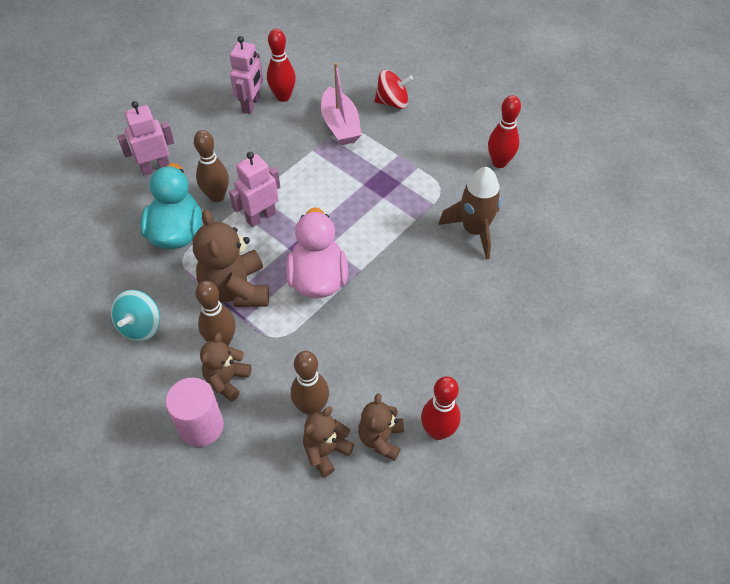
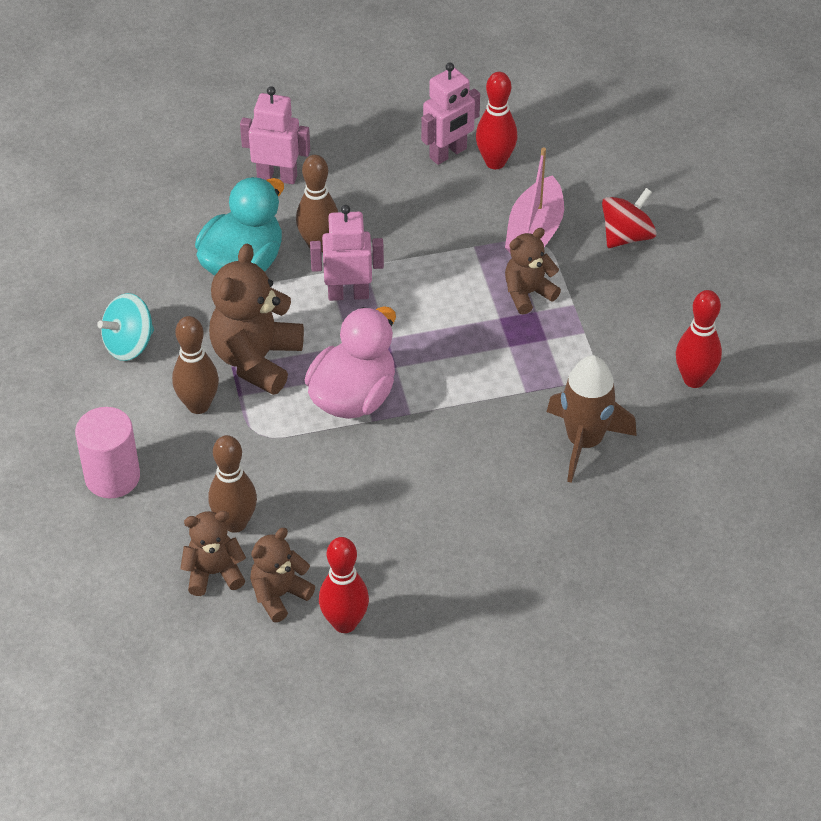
camera: 35 degrees right, 5 degrees down
brown teddy bear [200,333,251,402] -> brown teddy bear moved to [505,228,561,315]
red spinning top [374,70,413,109] -> red spinning top turned 75 degrees counterclockwise [602,188,657,248]

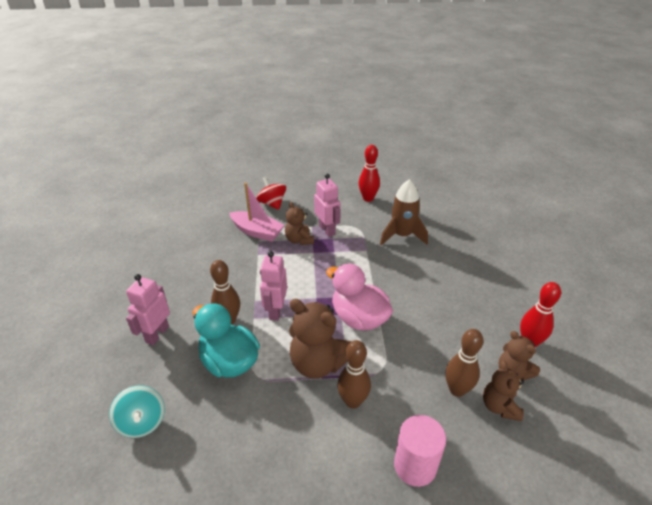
camera: 80 degrees left, 10 degrees down
turquoise spinning top [97,293,154,361] -> turquoise spinning top moved to [109,385,165,438]
pink robot [421,62,480,165] -> pink robot moved to [314,173,341,237]
red bowling pin [476,72,517,169] -> none

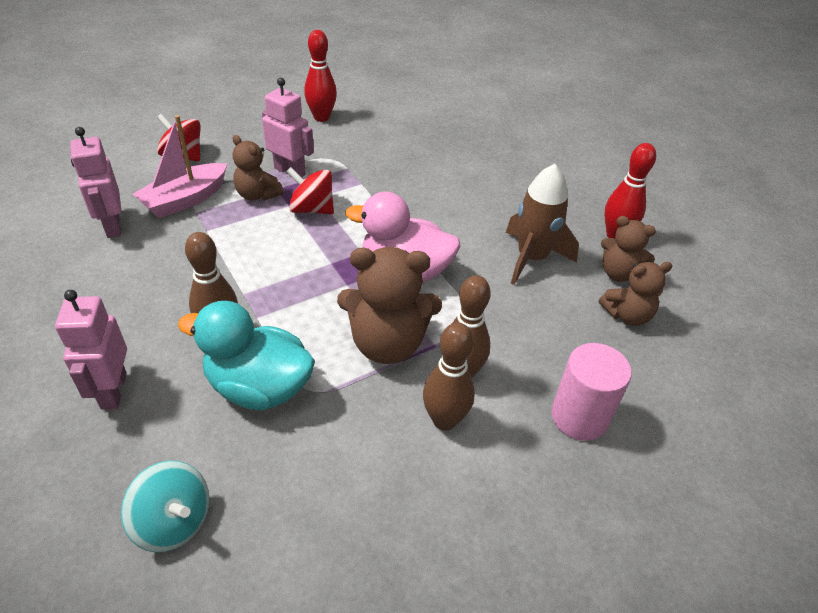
camera: 30 degrees left, 5 degrees up
pink boat [229,183,284,241] -> pink boat turned 135 degrees clockwise [133,115,227,218]
pink robot [260,251,287,321] -> pink robot moved to [70,127,122,238]
brown rocket [380,179,428,245] -> brown rocket moved to [506,164,579,285]
brown bowling pin [445,329,483,397] -> brown bowling pin moved to [423,322,475,430]
brown teddy bear [483,361,524,421] -> brown teddy bear turned 75 degrees counterclockwise [599,262,672,326]
none -> red spinning top [286,167,334,214]

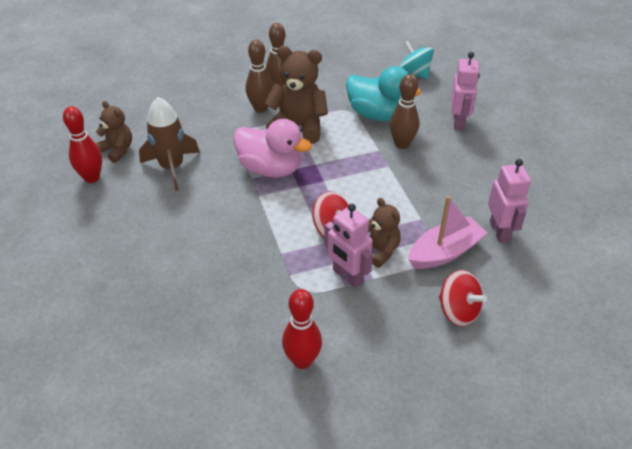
camera: 165 degrees left, 0 degrees up
pink cylinder [551,343,632,441] -> none
brown teddy bear [599,262,672,326] -> none

